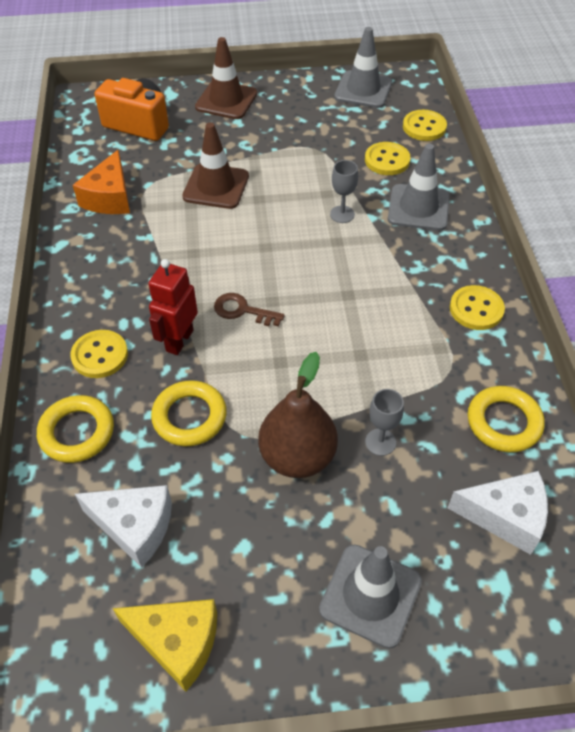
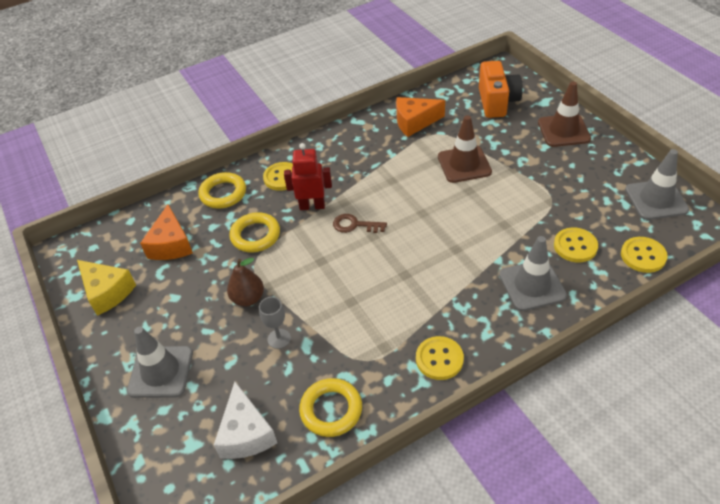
camera: 70 degrees right, 5 degrees down
white cheese [75,485,172,568] -> orange cheese [140,204,193,260]
yellow cheese [113,599,217,691] -> yellow cheese turned 45 degrees counterclockwise [77,260,136,316]
brown key [214,293,285,327] -> brown key turned 75 degrees counterclockwise [333,214,387,233]
brown pear [258,352,338,478] -> brown pear [227,258,264,307], size x0.66
grey goblet [330,160,358,223] -> none

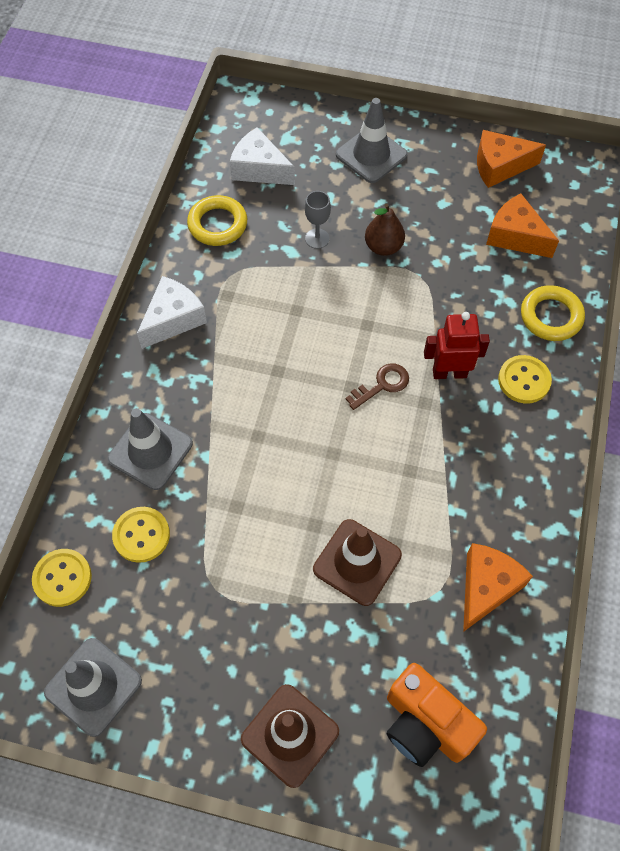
camera: 130 degrees right, 15 degrees up
yellow cheese [77,260,136,316] -> orange cheese [477,130,546,188]
yellow ring [229,212,280,253] -> none
red robot [284,143,332,210] -> red robot turned 135 degrees counterclockwise [424,312,490,379]
yellow button [416,336,464,380] -> white cheese [137,276,207,349]

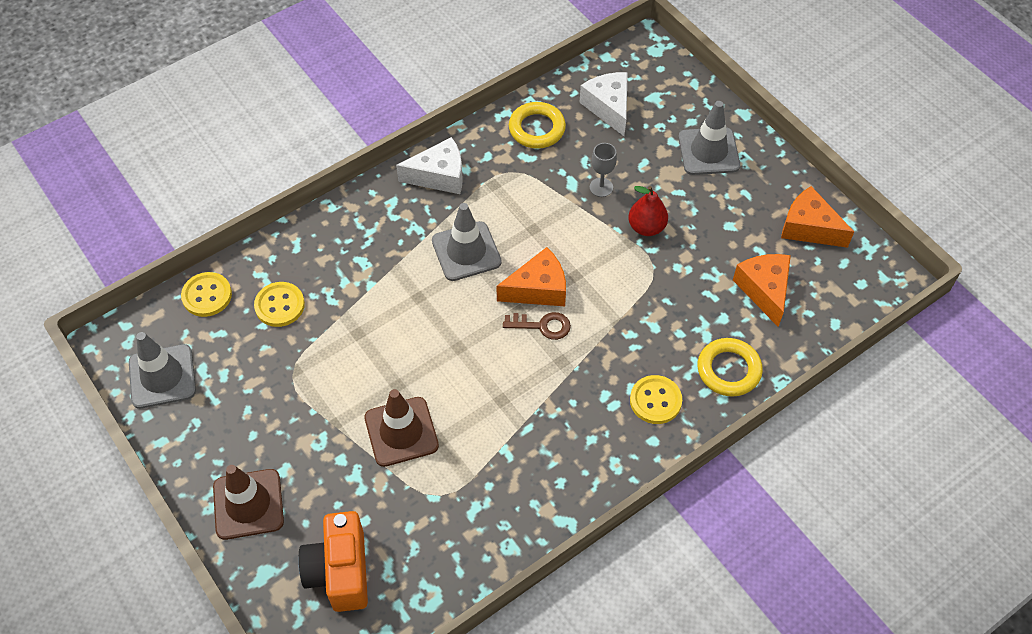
camera: 40 degrees right, 5 degrees down
grey traffic cone [108,408,193,490] -> grey traffic cone moved to [432,203,502,281]
brown pear [365,204,405,256] -> red pear [628,186,668,236]
red robot [424,312,490,379] -> none
orange cheese [463,543,533,632] -> orange cheese moved to [496,247,566,306]

